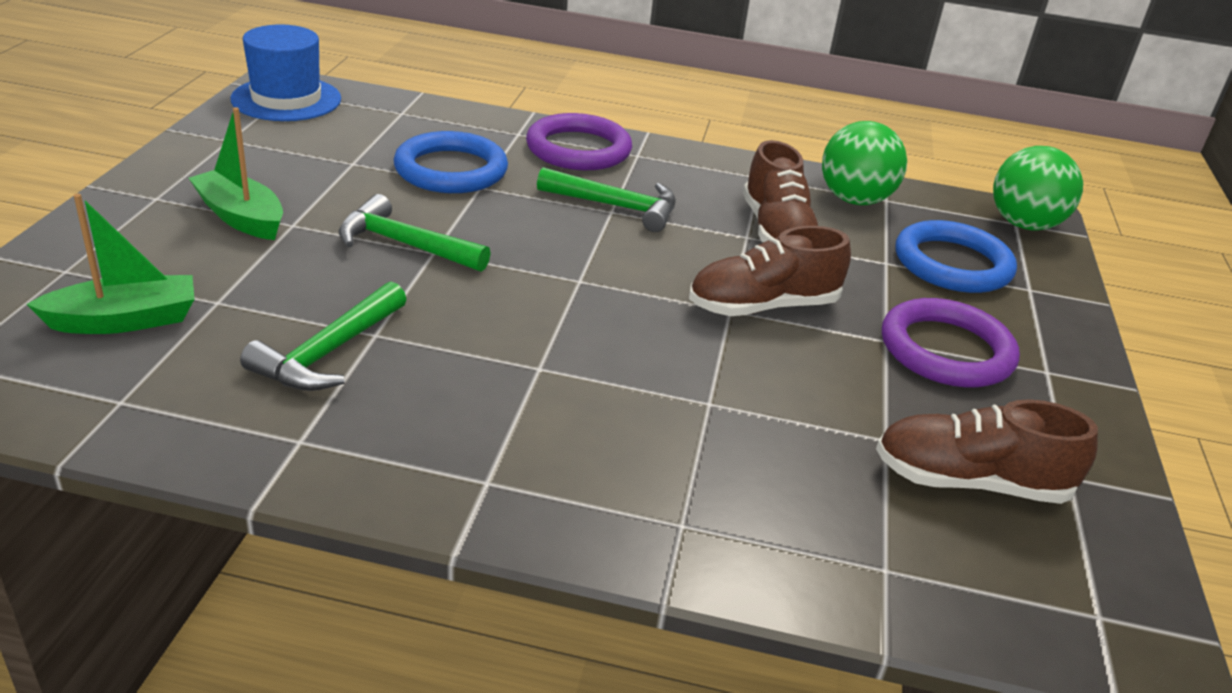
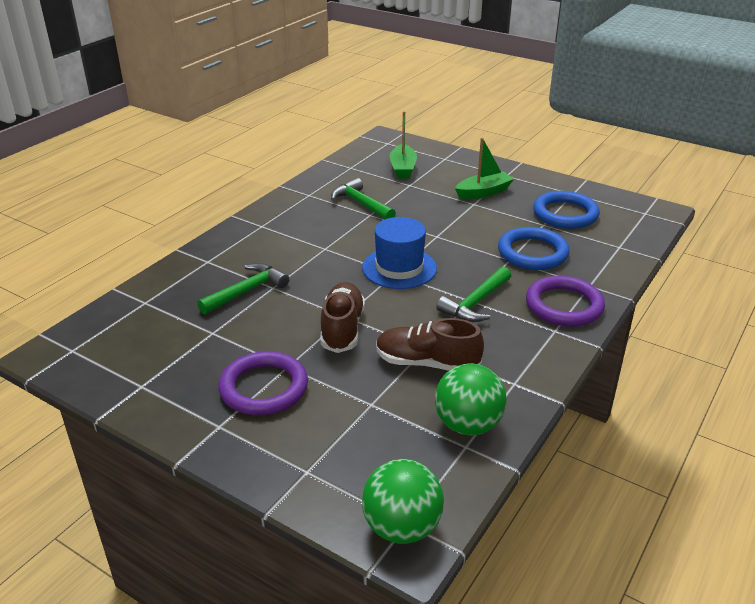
camera: 115 degrees right, 0 degrees up
blue hat [230,25,341,121] -> blue hat moved to [362,217,437,289]
green hammer [339,194,491,272] -> green hammer moved to [197,263,289,315]
brown shoe [876,399,1098,504] -> none
blue ring [896,220,1017,293] -> blue ring moved to [533,191,600,229]

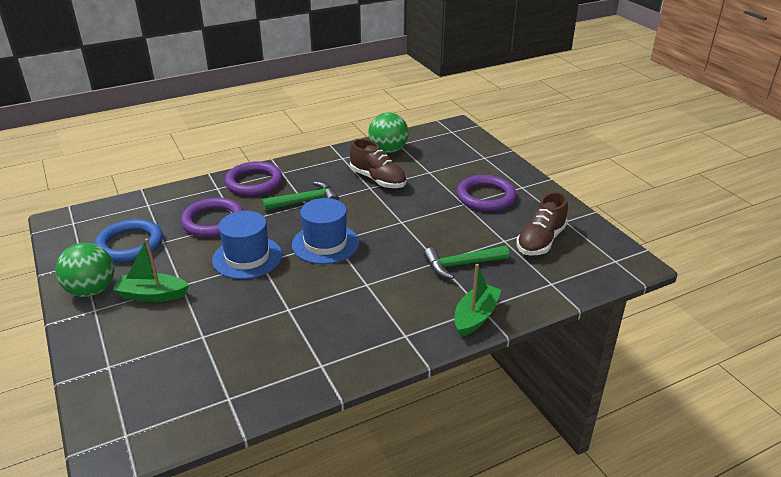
camera: 150 degrees left, 0 degrees up
brown shoe [320,282,365,353] -> brown shoe moved to [516,192,568,256]
green hammer [331,178,396,219] -> none
green ball [362,459,444,544] -> green ball moved to [55,243,114,297]
green boat [390,111,417,178] -> green boat moved to [454,264,502,337]
blue ring [498,227,570,270] -> purple ring [181,198,244,237]
none -> blue hat [212,211,282,279]

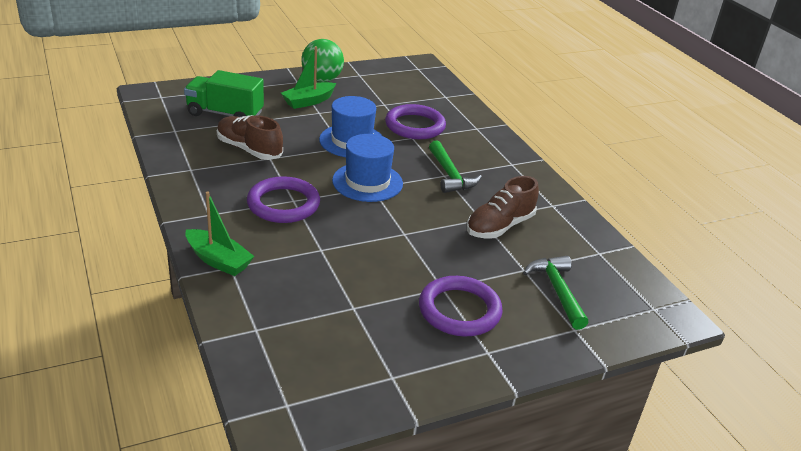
camera: 90 degrees right, 0 degrees up
blue ring [94,219,163,262] -> none
green boat [112,238,189,302] -> green boat turned 135 degrees counterclockwise [281,46,336,109]
purple ring [225,161,283,196] -> purple ring moved to [247,176,320,223]
green ball [368,112,409,153] -> none
green hammer [424,246,509,279] -> green hammer moved to [523,256,588,330]
brown shoe [516,192,568,256] -> brown shoe moved to [217,115,283,160]
none -> green truck [184,70,264,117]

